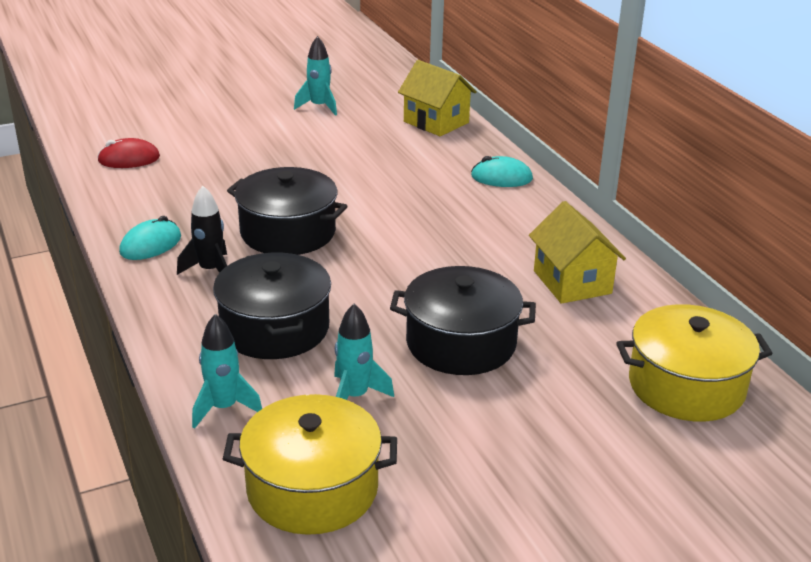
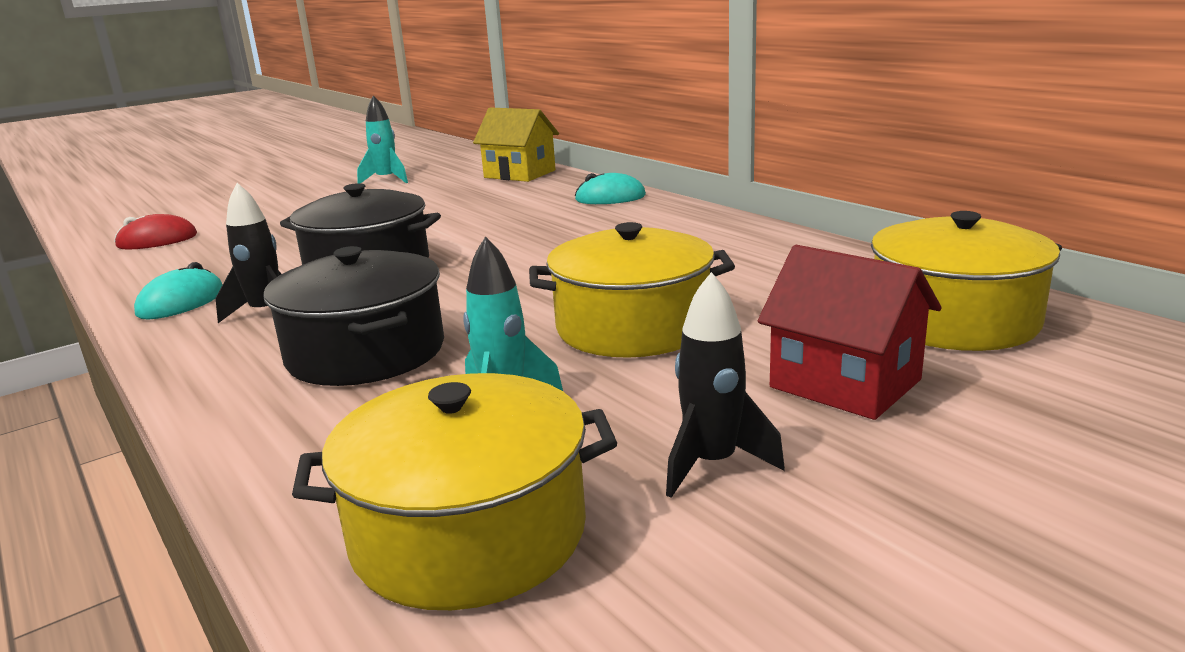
camera: 10 degrees left, 10 degrees down
turquoise rocket [192,314,262,429] -> none
black pot [390,266,536,375] -> yellow pot [529,222,735,358]
yellow house [529,201,626,304] -> none
none -> black rocket [666,272,785,498]
none -> red house [758,245,942,420]

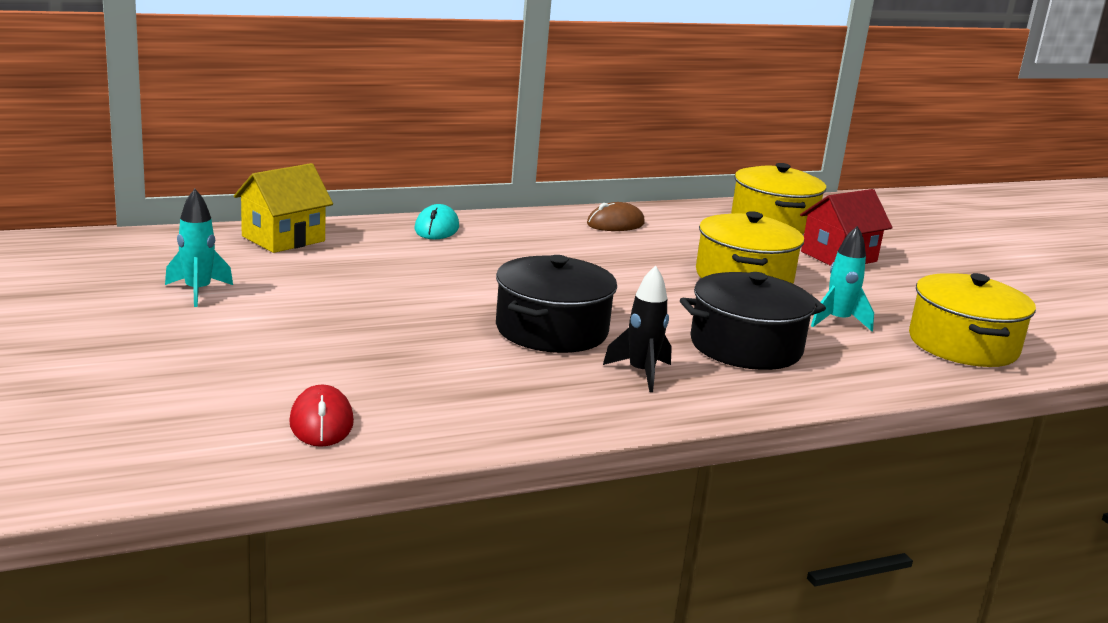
camera: 80 degrees left, 0 degrees up
turquoise mouse [134,262,223,320] -> none
black rocket [666,272,785,498] -> none
none -> brown mouse [587,202,645,231]

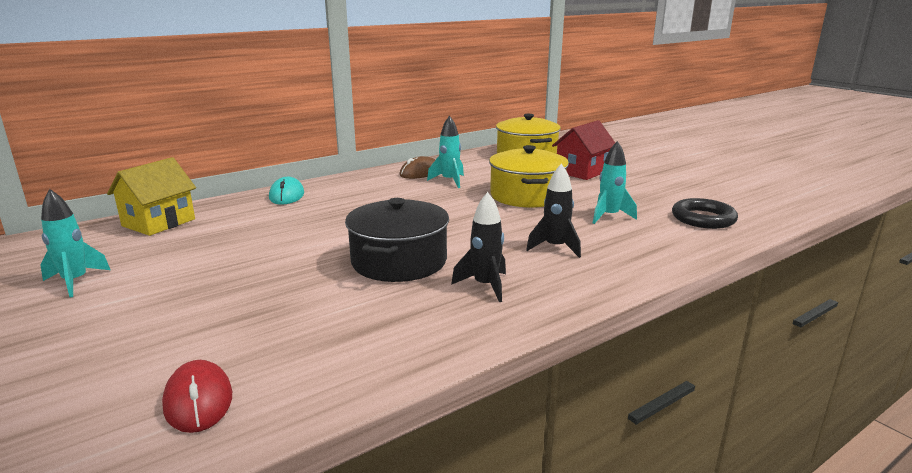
camera: 10 degrees left, 0 degrees up
black pot [680,272,826,370] -> black rocket [526,164,581,258]
yellow pot [909,273,1036,367] -> black ring [672,198,738,229]
none -> turquoise rocket [427,115,464,188]

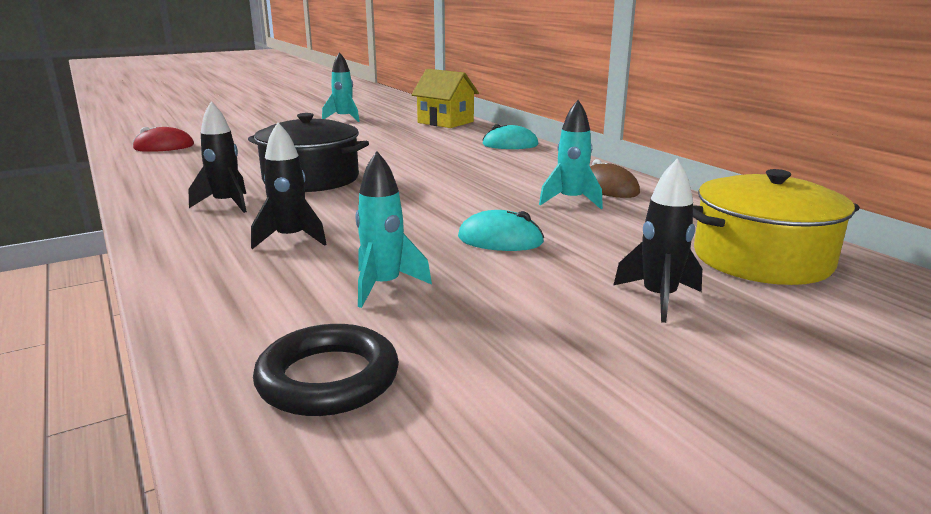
camera: 95 degrees right, 0 degrees up
yellow pot [489,145,569,208] -> turquoise mouse [458,210,544,251]
red house [552,120,615,180] -> black rocket [613,159,702,323]

